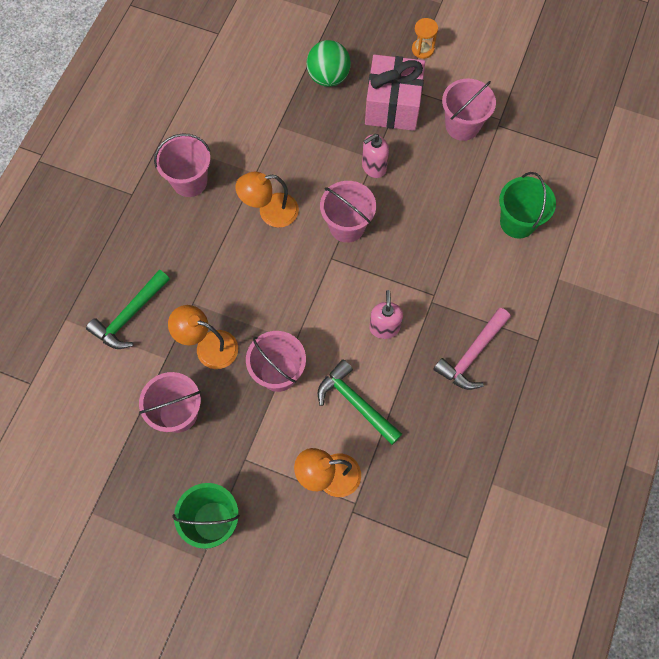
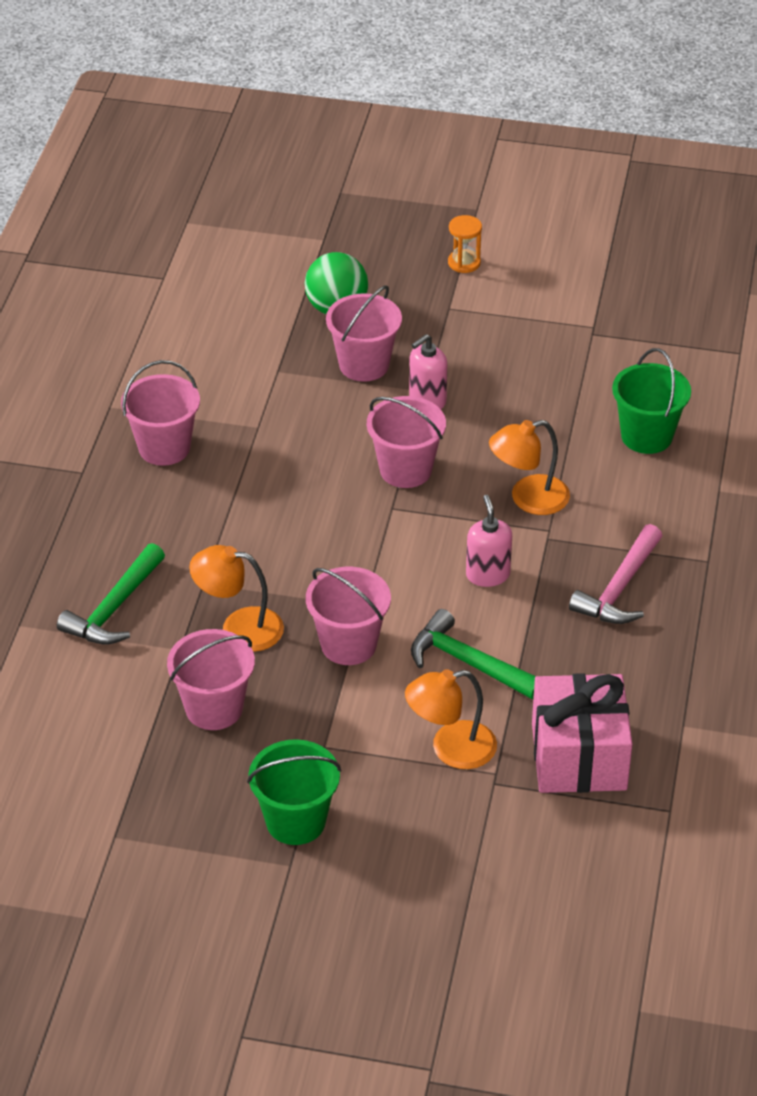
camera: 10 degrees left, 25 degrees down
orange lamp [235,172,299,228] -> orange lamp moved to [489,420,570,515]
pink gift [365,55,425,131] -> pink gift moved to [532,673,633,793]
pink bucket [442,79,496,141] -> pink bucket moved to [326,285,402,382]

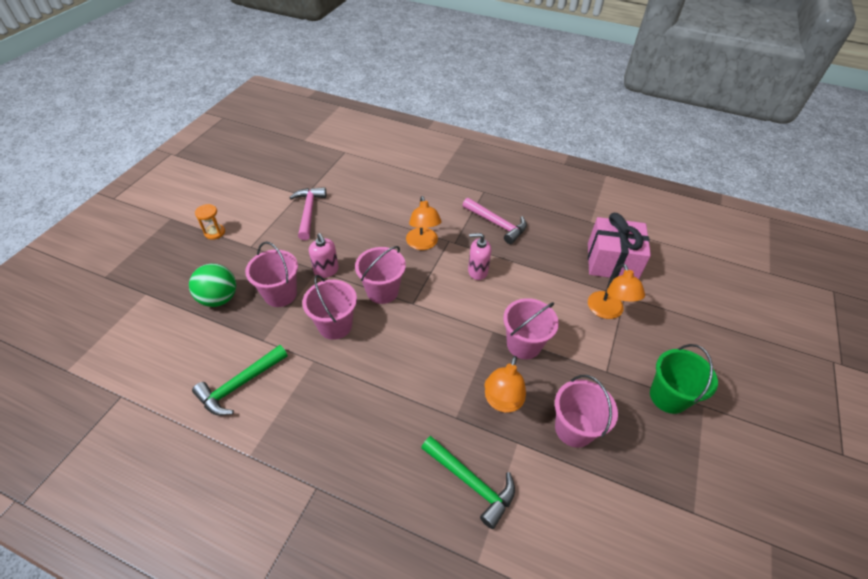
camera: 80 degrees left, 5 degrees up
pink bucket [121,360,200,466] -> pink bucket moved to [302,275,357,340]
green hammer [411,609,536,699] -> green hammer moved to [192,345,288,416]
green bucket [612,348,691,454] -> none
none -> pink hammer [289,187,327,240]

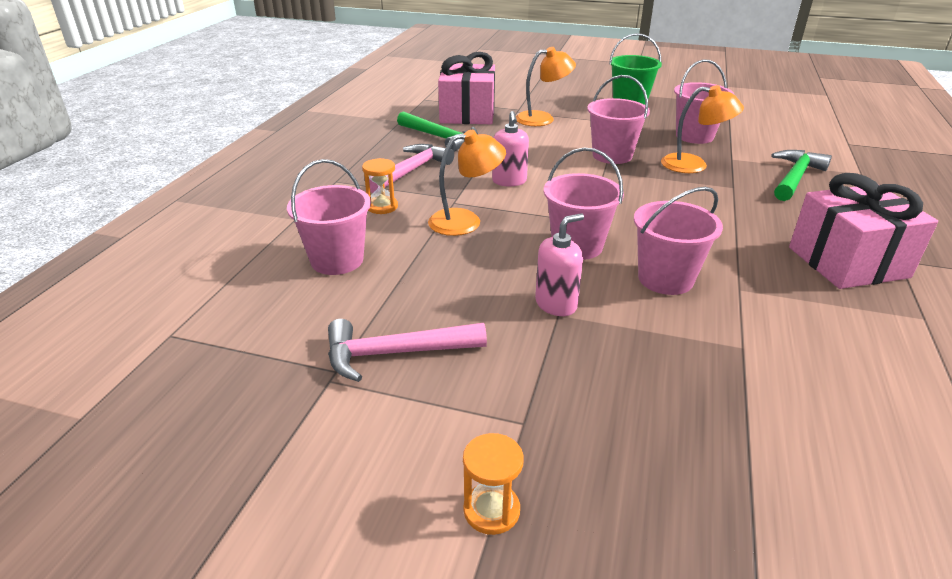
camera: 95 degrees left, 15 degrees down
green ball [189,264,236,307] -> none
green hammer [192,345,288,416] -> green hammer moved to [397,111,478,152]
pink bucket [245,242,298,307] -> pink bucket moved to [287,159,371,275]
none -> orange hourglass [362,158,398,214]
none -> pink gift [789,173,938,289]

